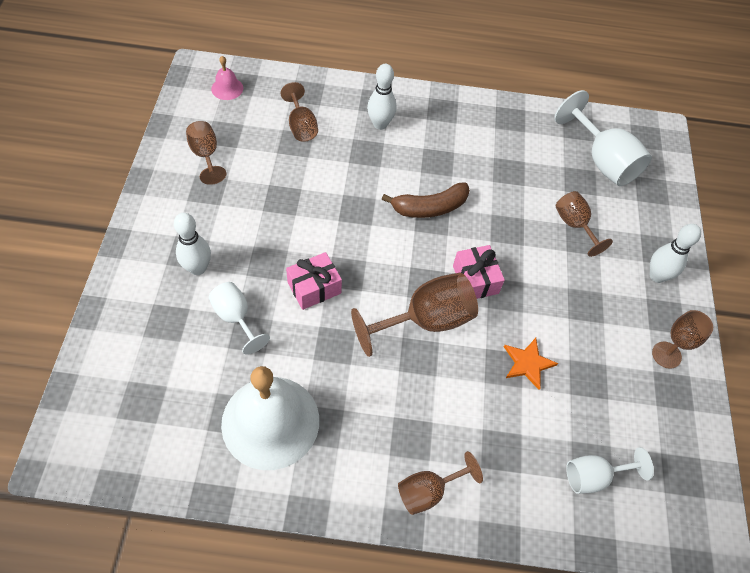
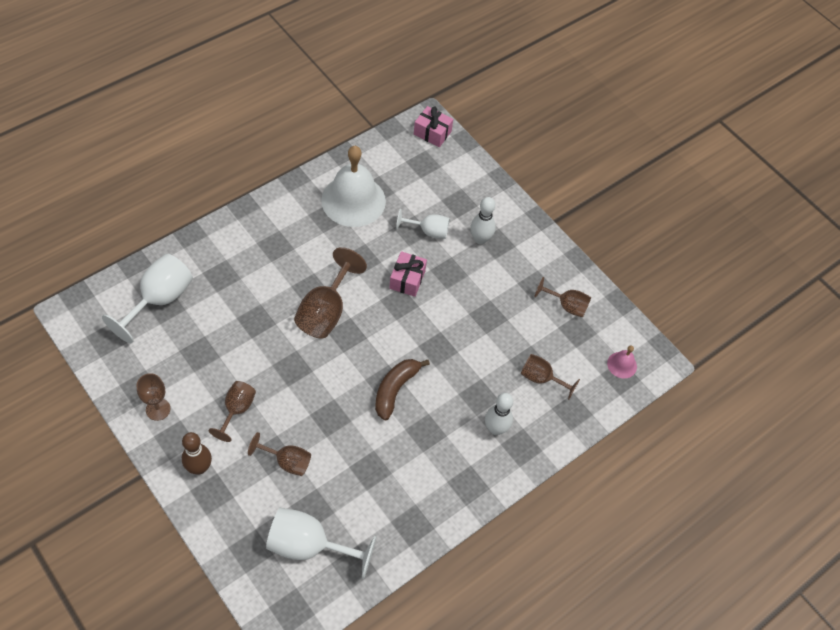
camera: 135 degrees right, 0 degrees up
brown goblet [398,451,483,515] -> brown goblet moved to [209,381,256,442]
pink gift [453,245,505,299] -> pink gift moved to [414,106,453,147]
orange star [504,338,558,390] -> none
white goblet [566,447,654,494] -> white goblet [102,254,193,343], size x1.66
white bowling pin [650,224,701,283] -> brown bowling pin [182,432,212,474]

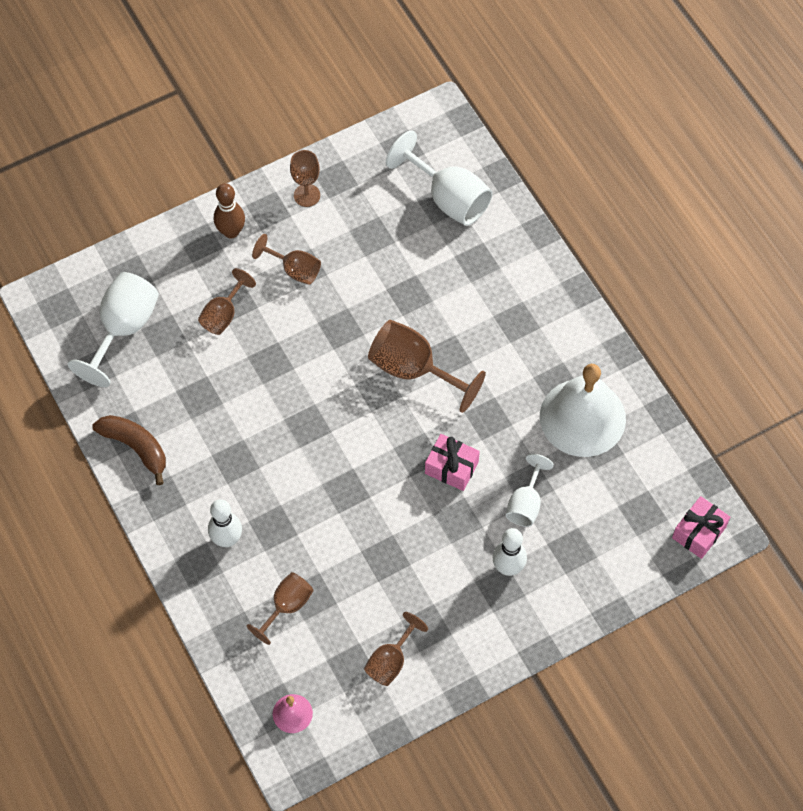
camera: 105 degrees right, 5 degrees up
brown banana [375,359,430,420] -> brown banana moved to [92,415,166,485]

